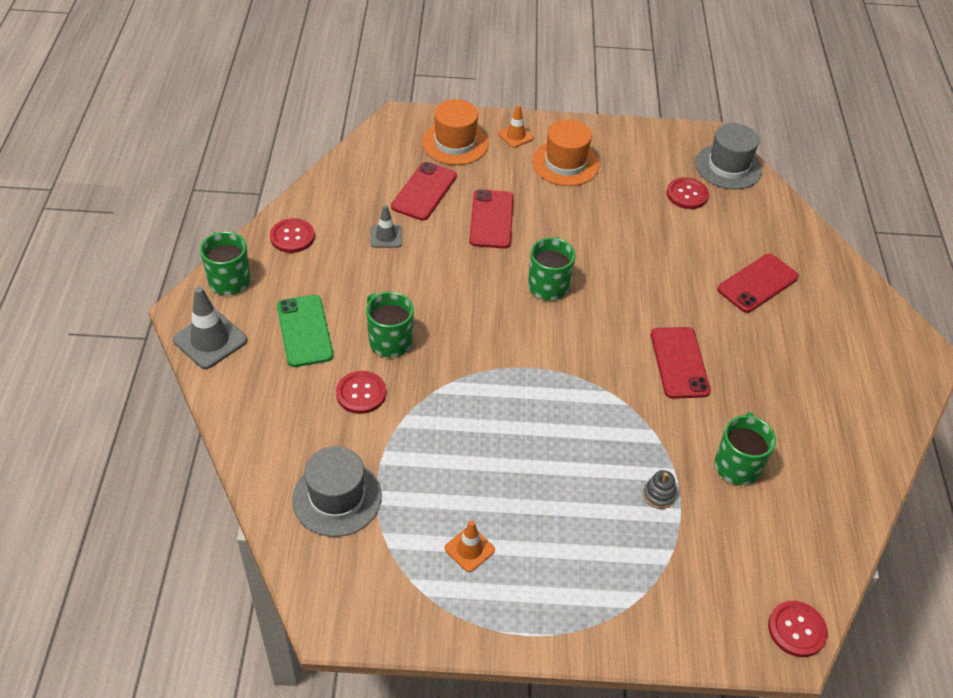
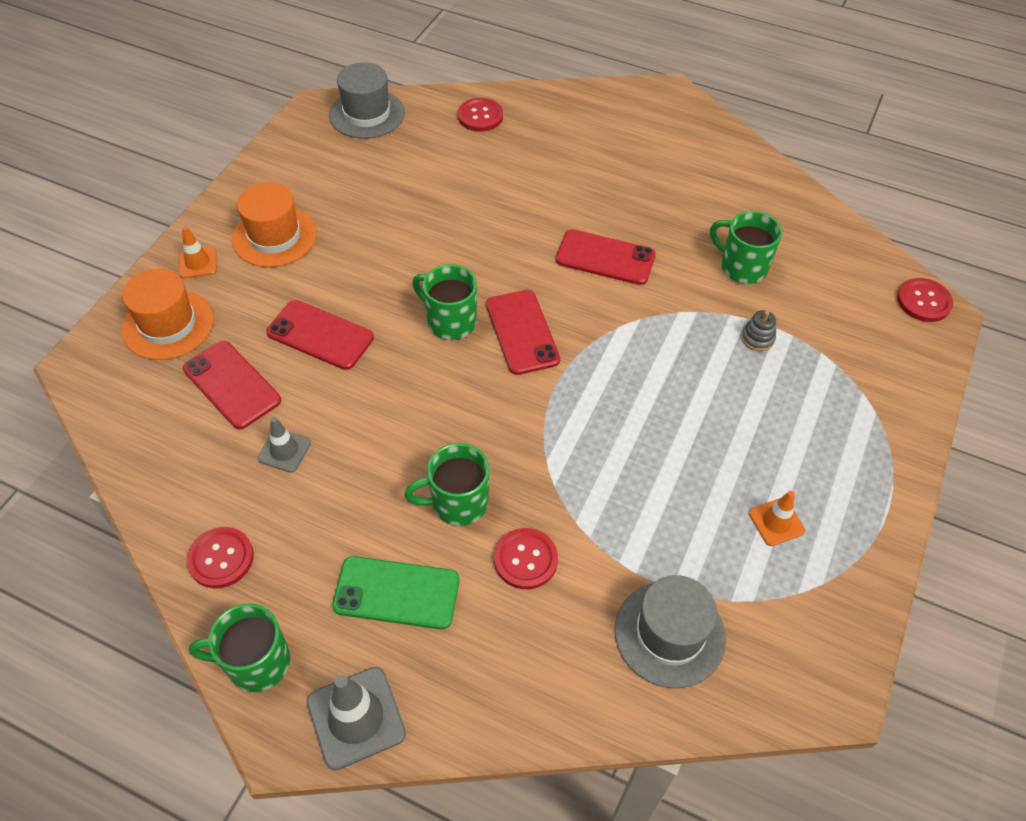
camera: 65 degrees left, 5 degrees up
red button [666,177,709,209] -> red button moved to [458,98,503,131]
red phone [717,254,799,313] -> red phone moved to [486,290,560,375]

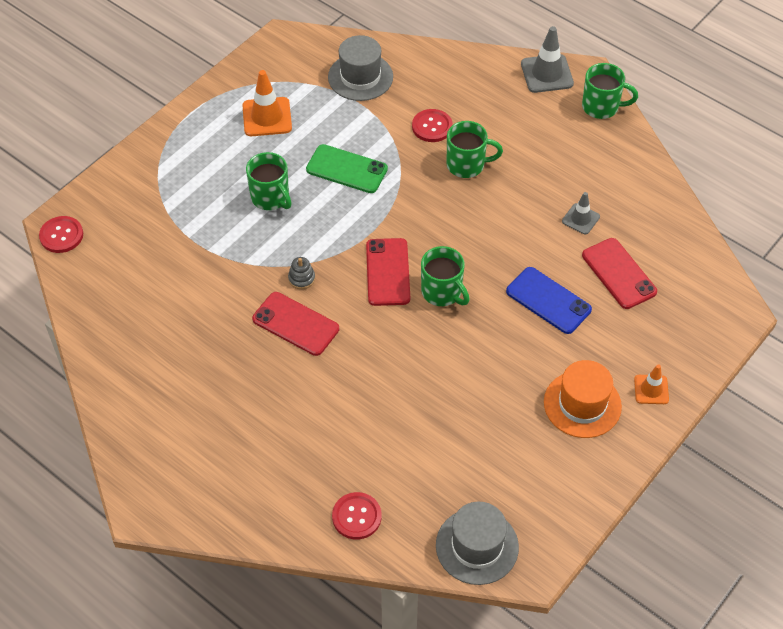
camera: 165 degrees left, 0 degrees up
orange hat [121,269,214,360] -> none
red button [186,527,254,589] -> none
red phone [266,300,374,370] -> blue phone [506,267,592,334]
green phone [332,556,460,629] -> green phone moved to [306,144,388,193]
green mug [710,211,782,284] -> green mug moved to [246,152,292,210]
grey stacking toy [741,310,776,351] -> grey stacking toy moved to [288,257,315,289]
orange traffic cone [749,491,805,546] -> orange traffic cone [242,70,292,136], size x1.66

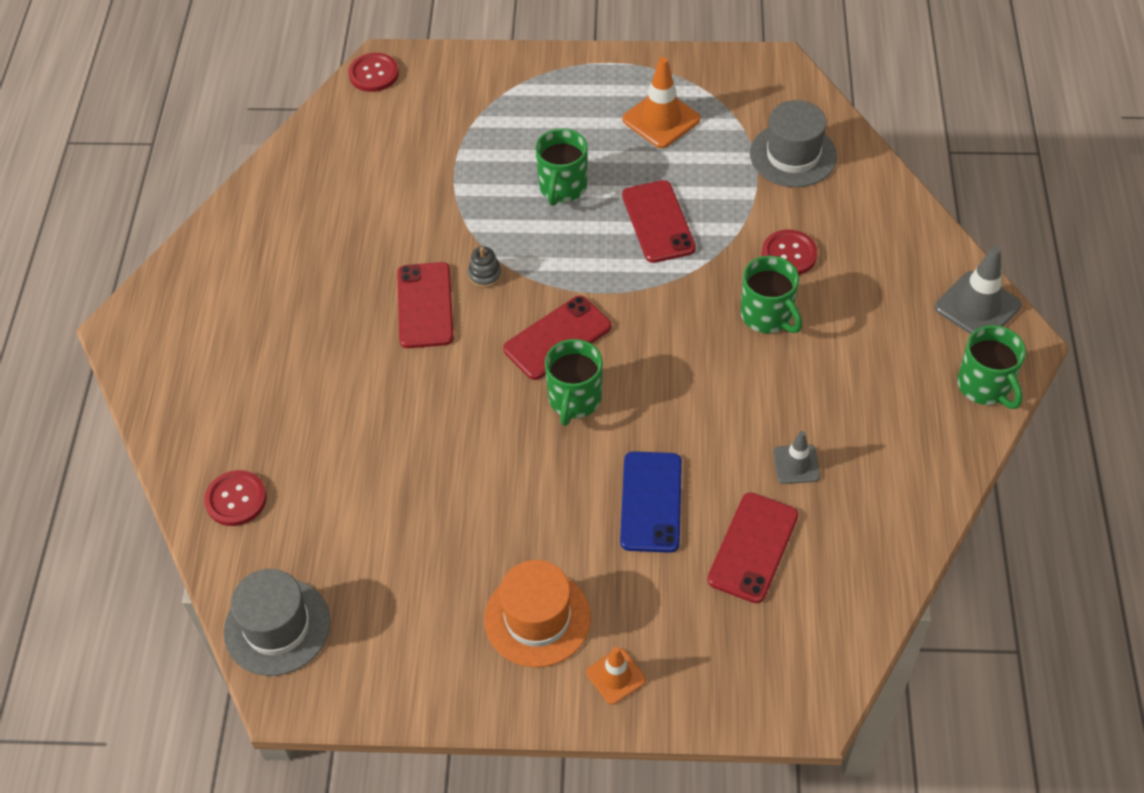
camera: 55 degrees right, 0 degrees up
green phone [306,144,388,193] -> red phone [622,180,696,263]

